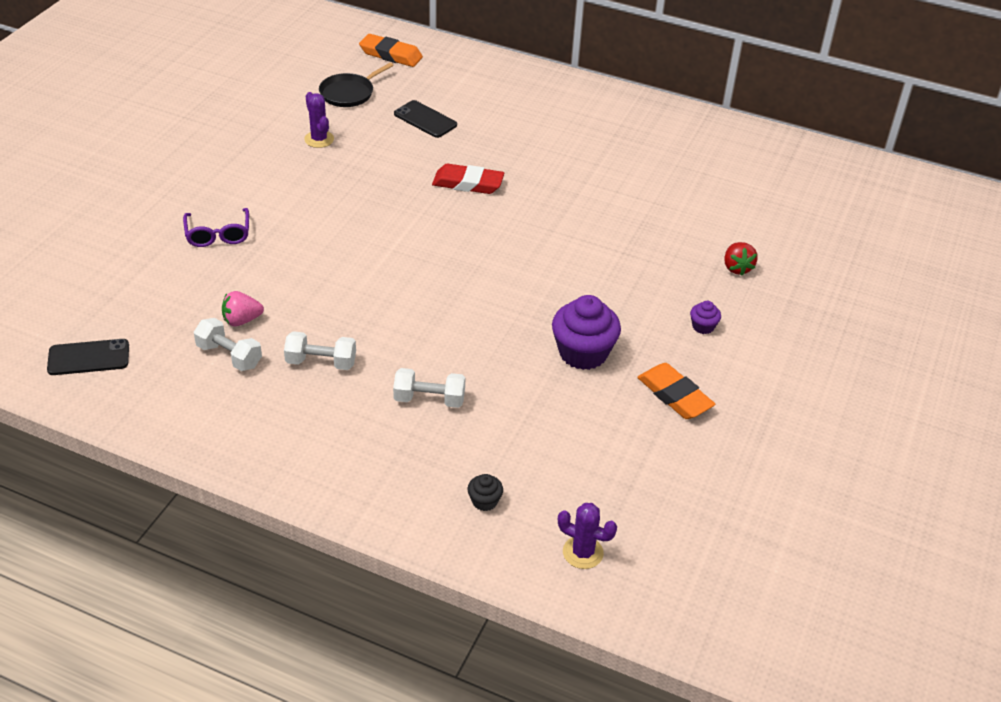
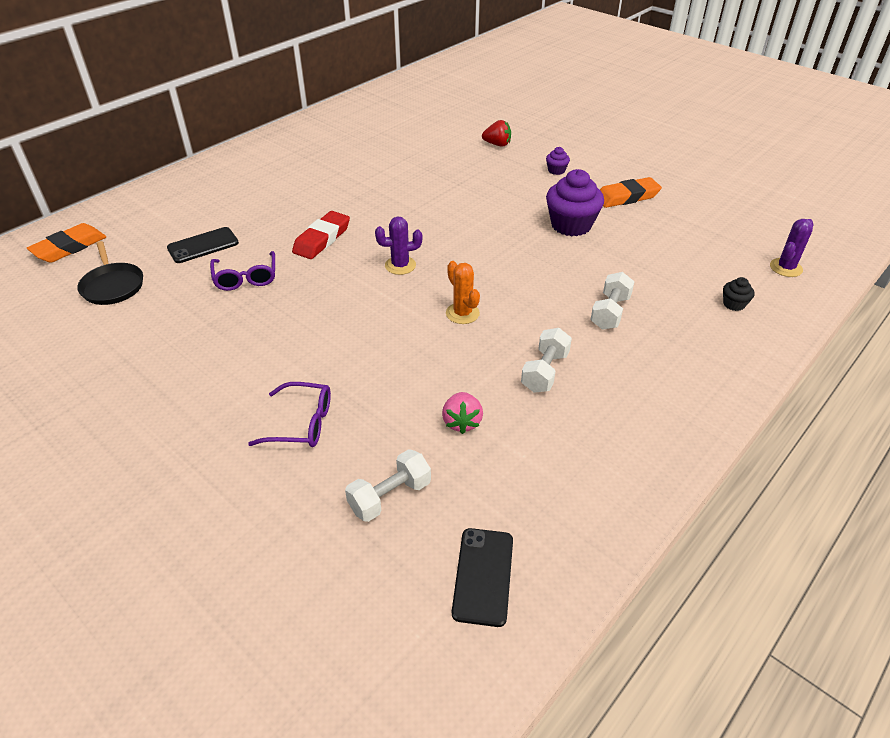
camera: 70 degrees left, 0 degrees up
white dumbbell [194,318,262,371] -> white dumbbell moved to [345,449,431,522]
purple cactus [304,92,334,148] -> purple cactus moved to [375,216,422,275]
none -> purple glasses [210,251,275,291]
none -> orange cactus [446,261,480,324]

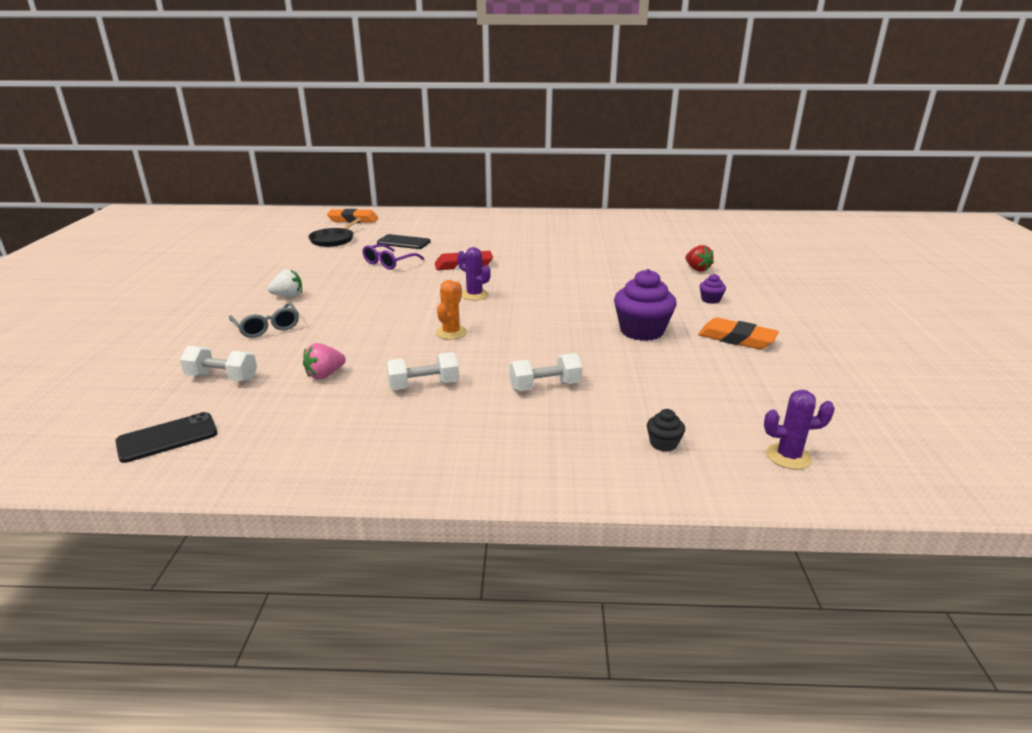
camera: 50 degrees right, 15 degrees down
purple glasses [248,382,331,447] -> grey glasses [229,302,299,338]
none -> white strawberry [268,269,302,297]

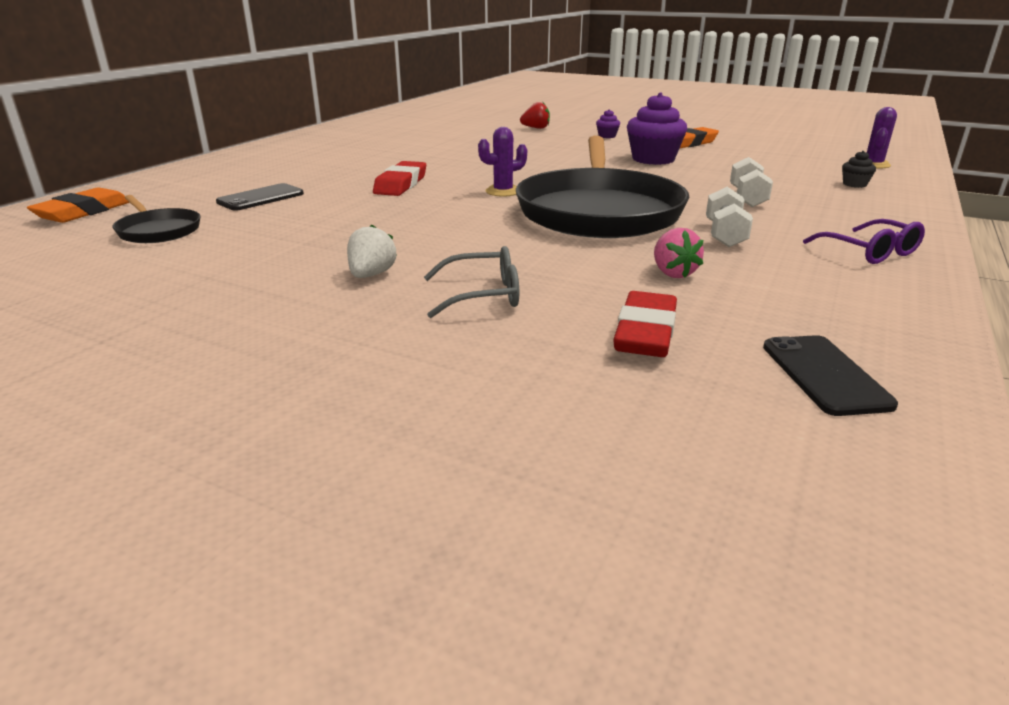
camera: 65 degrees left, 0 degrees up
white dumbbell [180,346,257,381] -> red eraser [613,291,677,357]
purple glasses [362,244,424,270] -> purple glasses moved to [803,219,925,264]
orange cactus [436,280,467,340] -> black pan [516,136,689,238]

